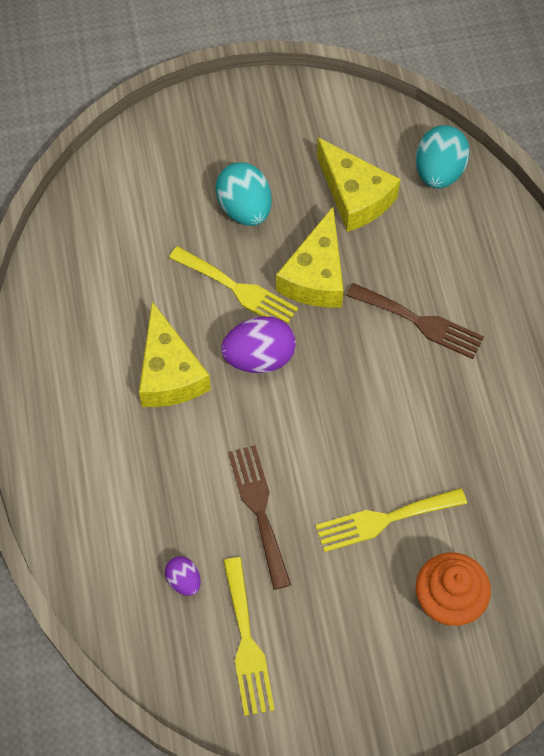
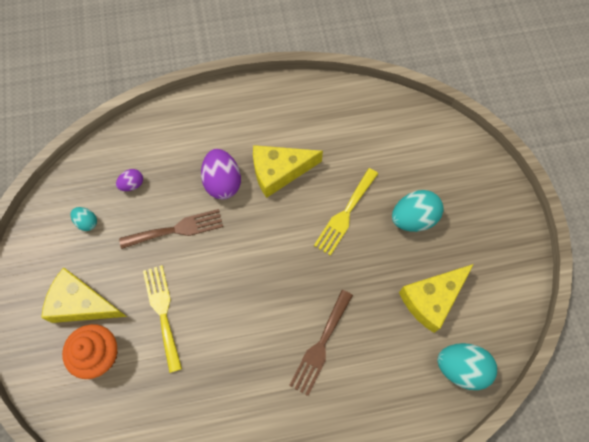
camera: 90 degrees right, 5 degrees up
purple egg [221,316,296,373] -> purple egg moved to [201,149,241,199]
yellow fork [223,557,275,716] -> turquoise egg [71,207,97,231]
yellow cheese [276,207,344,308] -> yellow cheese moved to [41,267,127,323]

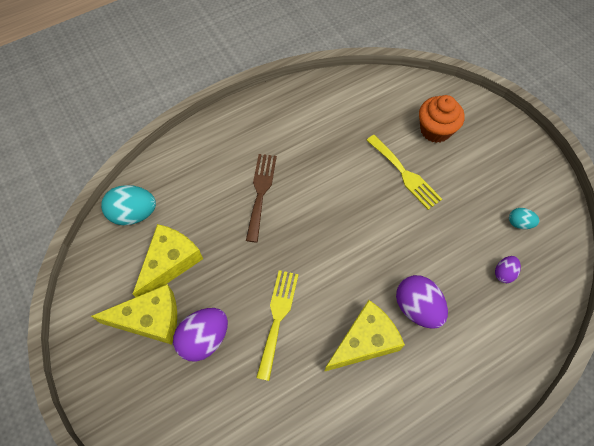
camera: 160 degrees right, 5 degrees down
yellow cheese [41,267,127,323] -> yellow cheese moved to [91,284,177,345]
brown fork [119,209,223,249] -> none
turquoise egg [392,190,444,232] -> purple egg [173,308,228,361]

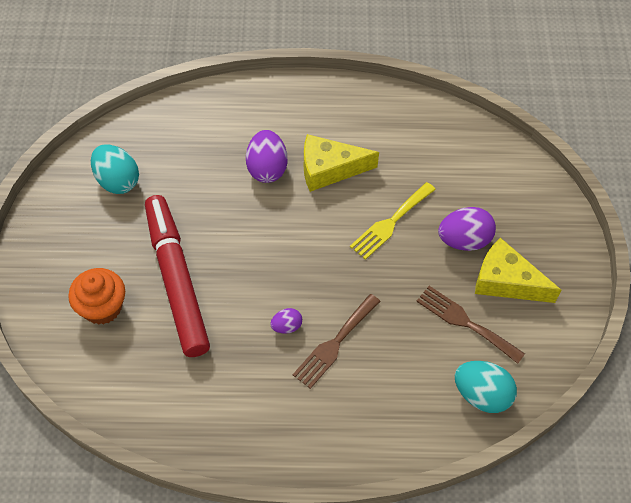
camera: 150 degrees left, 5 degrees down
yellow cheese [133,224,203,297] -> brown fork [416,286,525,364]
yellow fork [366,135,442,210] -> red marker [145,195,210,357]
purple egg [495,256,521,283] -> purple egg moved to [270,308,302,334]
turquoise egg [509,208,540,229] -> turquoise egg [91,145,139,194], size x1.86

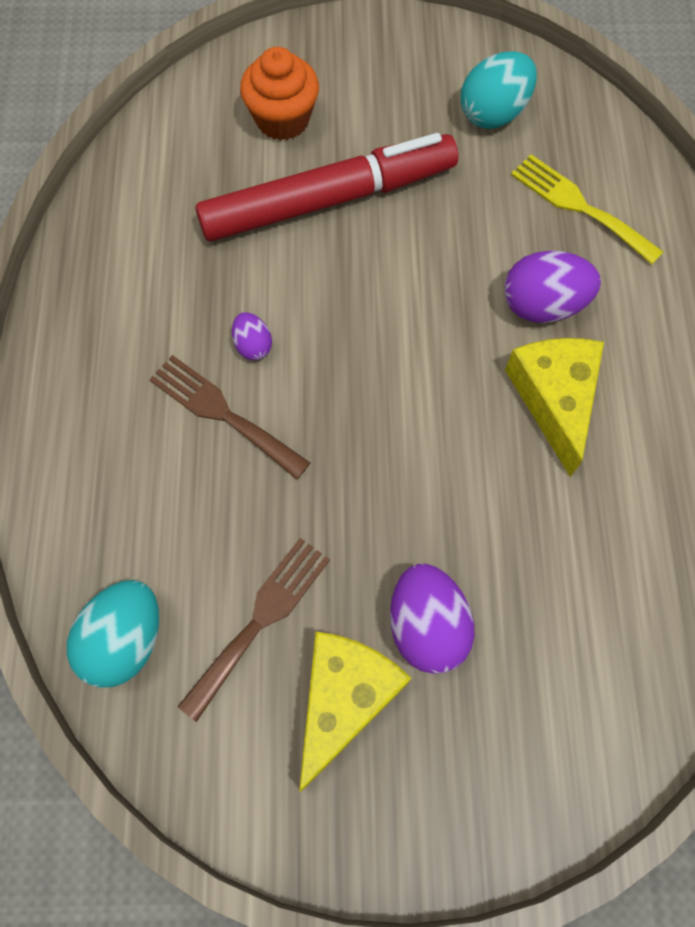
camera: 90 degrees right, 10 degrees up
yellow fork [350,182,436,260] -> yellow fork moved to [511,154,663,264]

